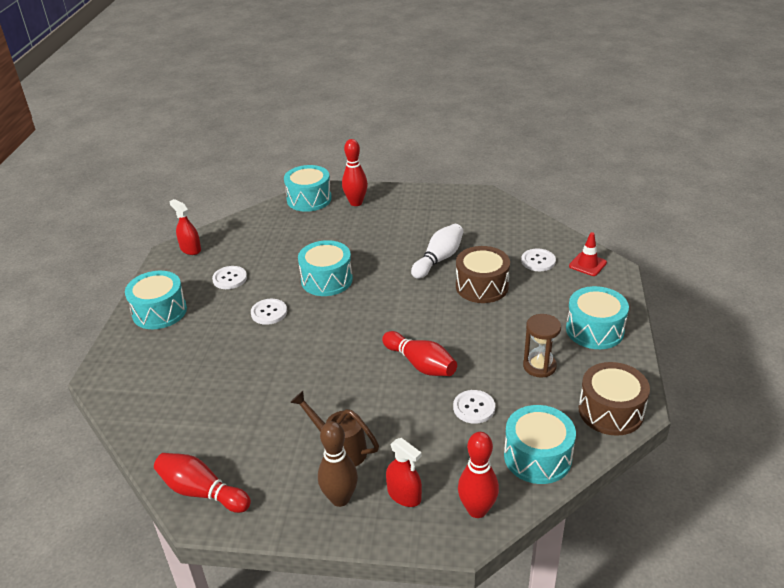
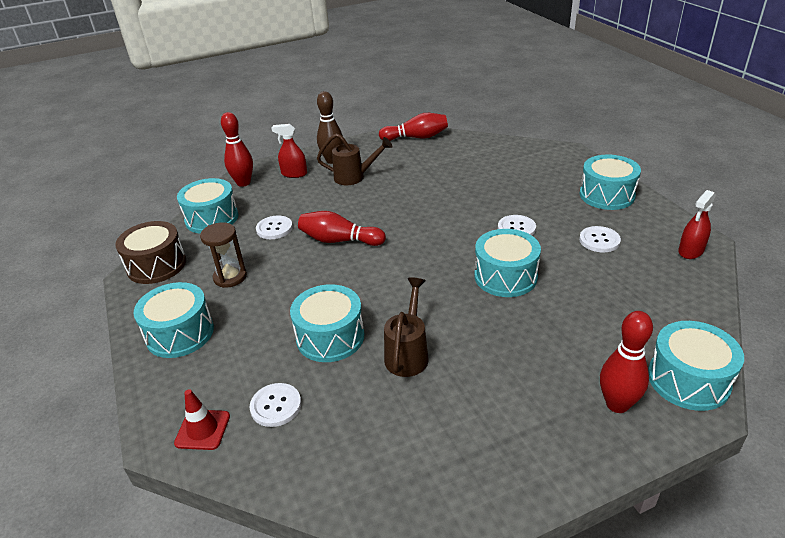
camera: 150 degrees right, 0 degrees up
red spray bottle [169,199,201,255] -> red spray bottle turned 120 degrees clockwise [678,190,716,259]
white bowling pin [411,224,464,279] -> brown watering can [384,277,429,377]
brown drum [456,246,510,303] -> turquoise drum [290,284,364,362]

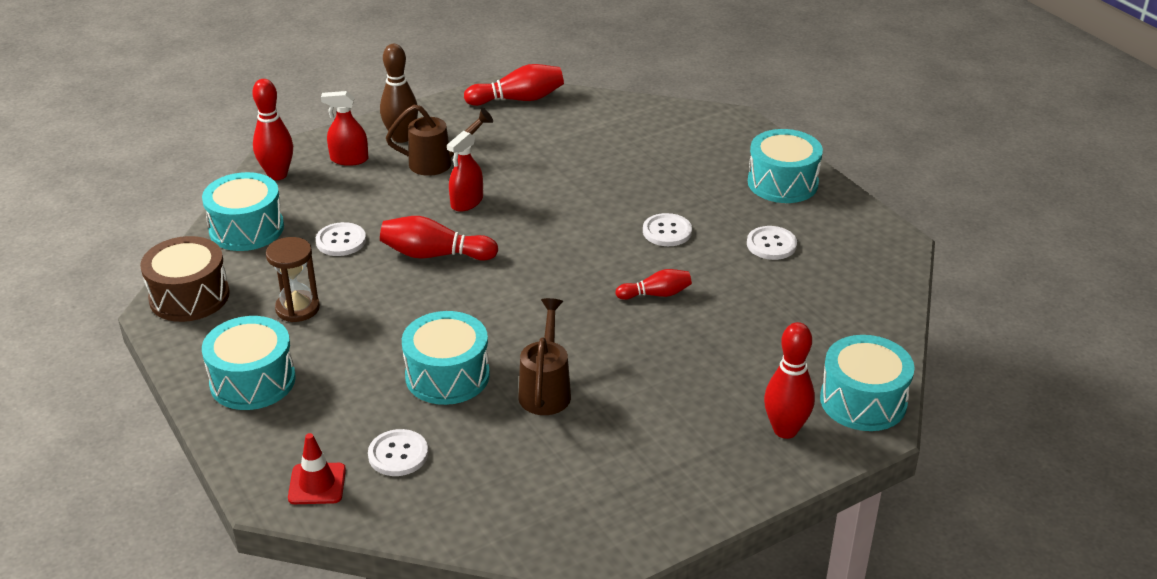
camera: 10 degrees left, 0 degrees up
turquoise drum [475,229,541,297] -> red bowling pin [616,269,692,300]
red spray bottle [678,190,716,259] -> red spray bottle moved to [447,131,483,212]

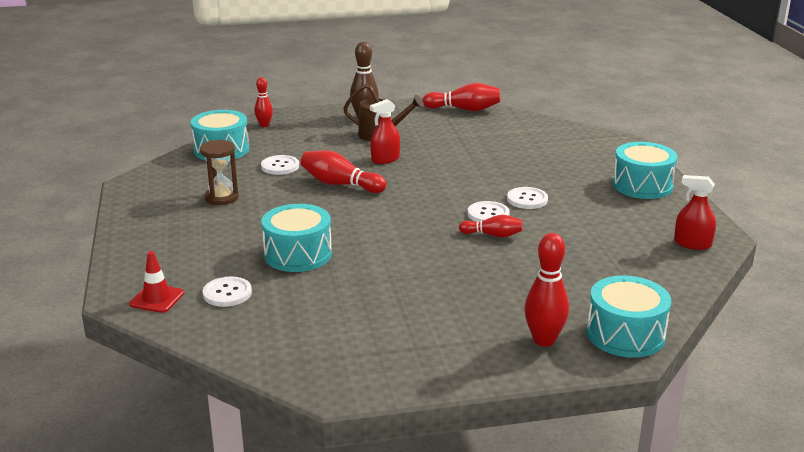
camera: 20 degrees right, 10 degrees down
brown drum [140,236,230,322] -> none
turquoise drum [202,316,296,410] -> none
red bowling pin [252,79,293,180] -> red bowling pin [254,77,273,127], size x0.63
red spray bottle [321,91,368,166] -> red spray bottle moved to [674,175,716,250]
brown watering can [518,298,571,415] -> none
white button [747,226,797,260] -> white button moved to [468,201,509,222]

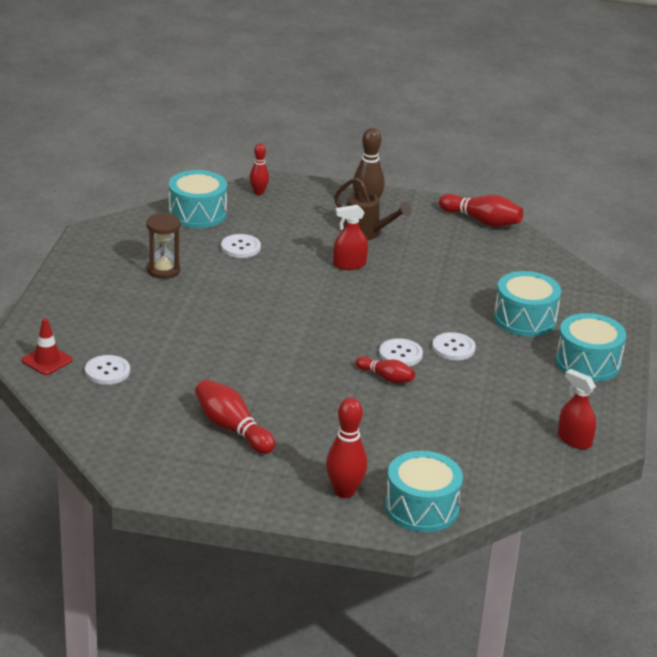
camera: 20 degrees right, 5 degrees up
turquoise drum [261,204,332,272] -> turquoise drum moved to [494,271,561,337]
red bowling pin [301,150,387,193] -> red bowling pin moved to [195,380,275,454]

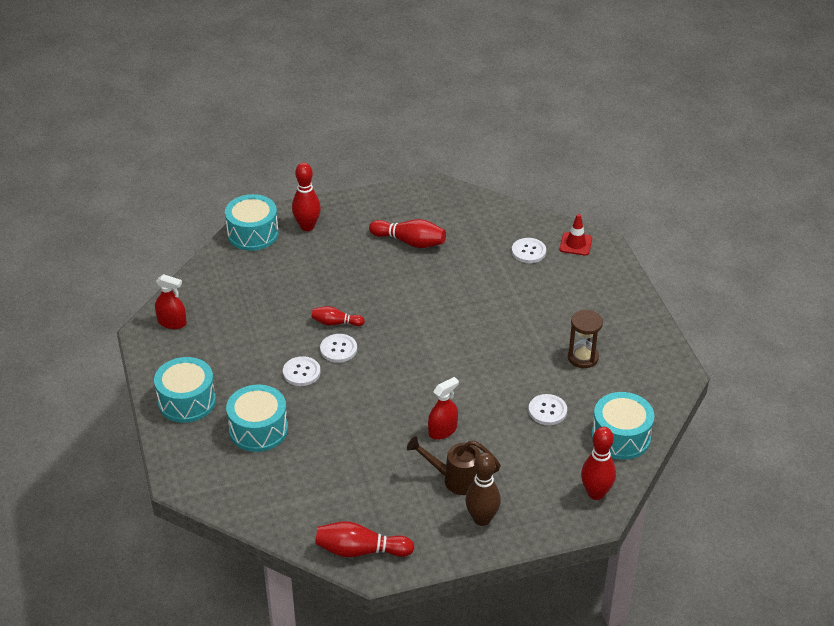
camera: 155 degrees right, 10 degrees up
red bowling pin [249,143,269,195] -> red bowling pin [581,427,616,500], size x1.60

